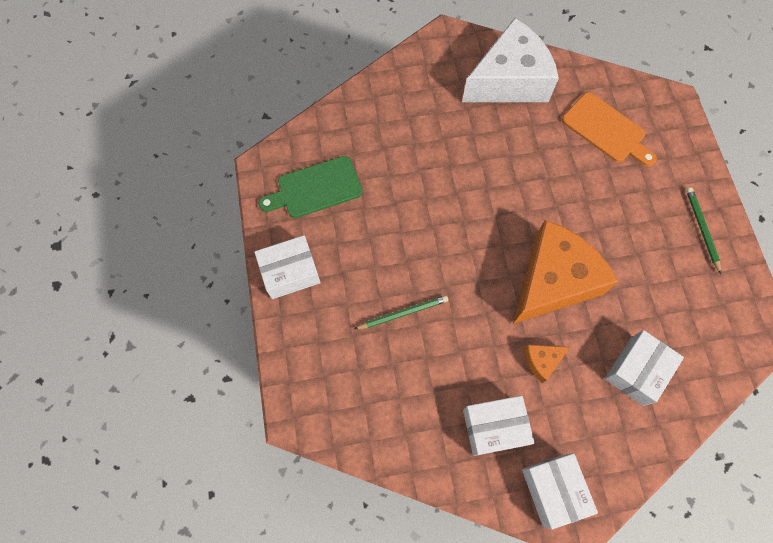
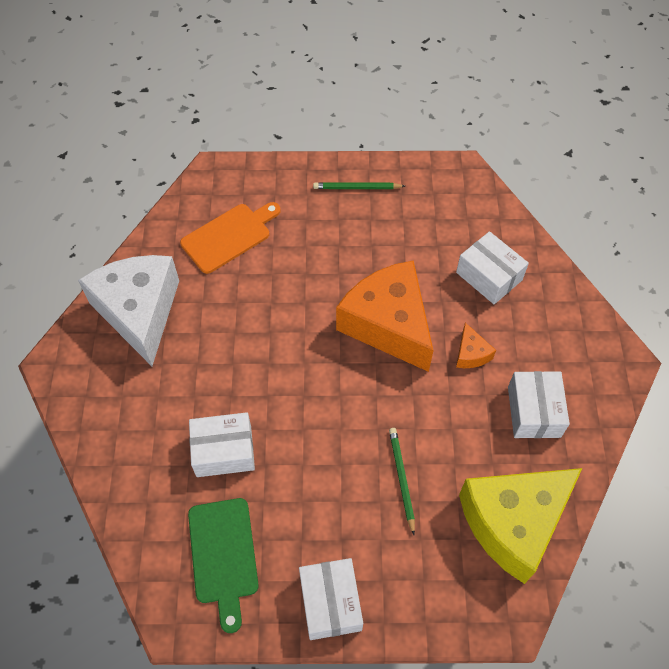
camera: 80 degrees left, 10 degrees down
white box [522,453,598,529] -> white box moved to [189,412,255,477]
none -> yellow cheese [459,468,582,584]

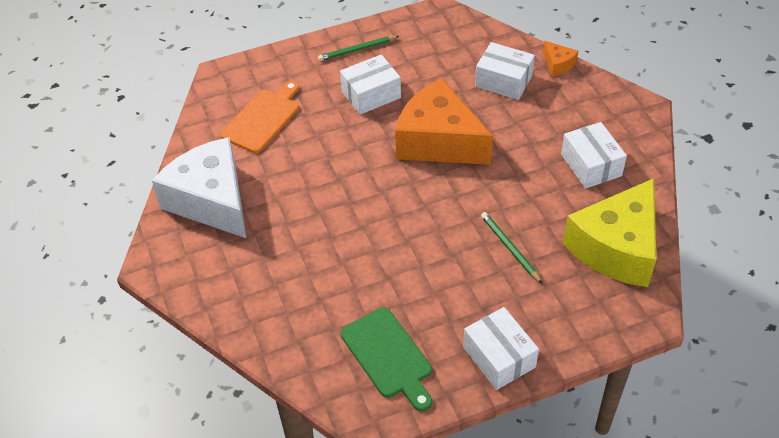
camera: 20 degrees left, 10 degrees down
white box [189,412,255,477] -> white box moved to [340,54,401,115]
orange cheese [456,322,496,368] -> orange cheese moved to [543,41,578,76]

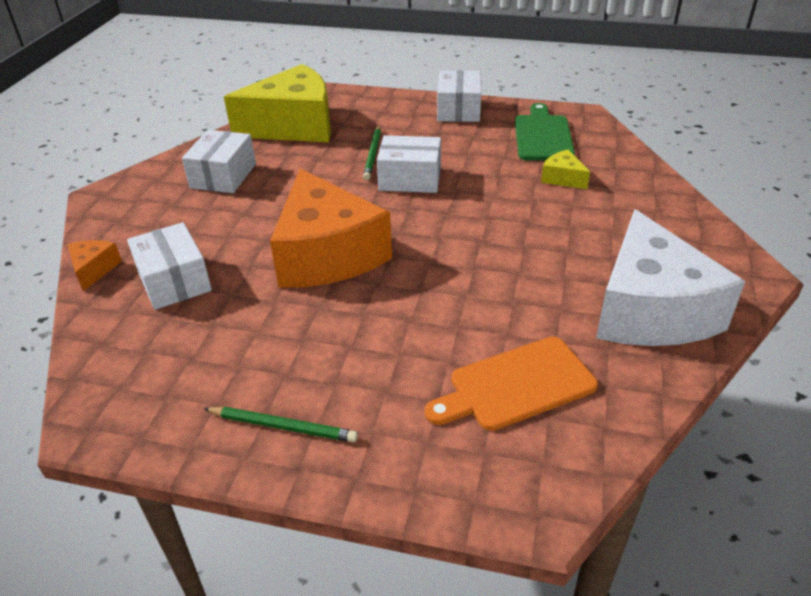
camera: 145 degrees left, 10 degrees down
white box [340,54,401,115] -> white box moved to [377,135,441,193]
none -> yellow cheese [541,150,590,189]

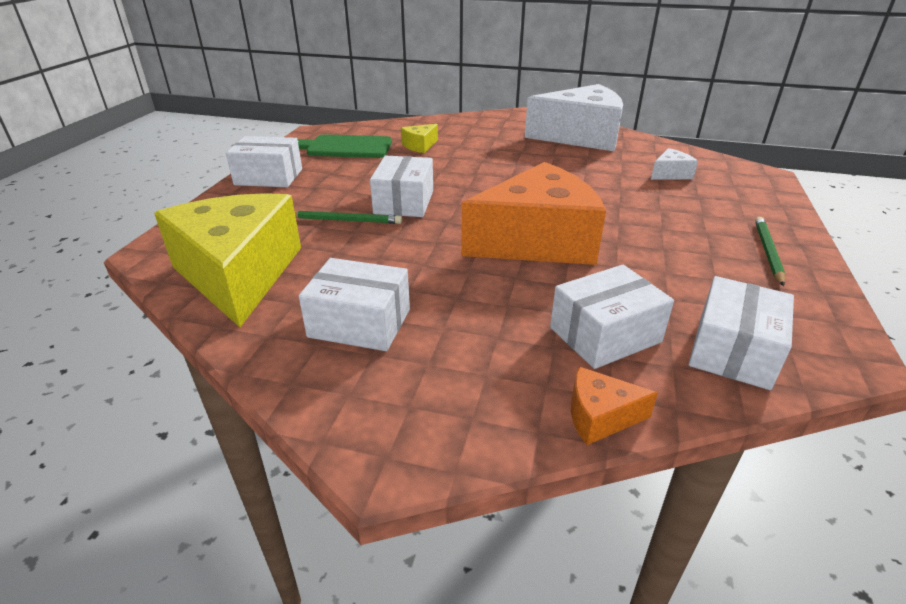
camera: 90 degrees left, 5 degrees down
orange cutting board [425,337,598,431] -> white cheese [651,148,698,180]
none -> white box [689,276,794,390]

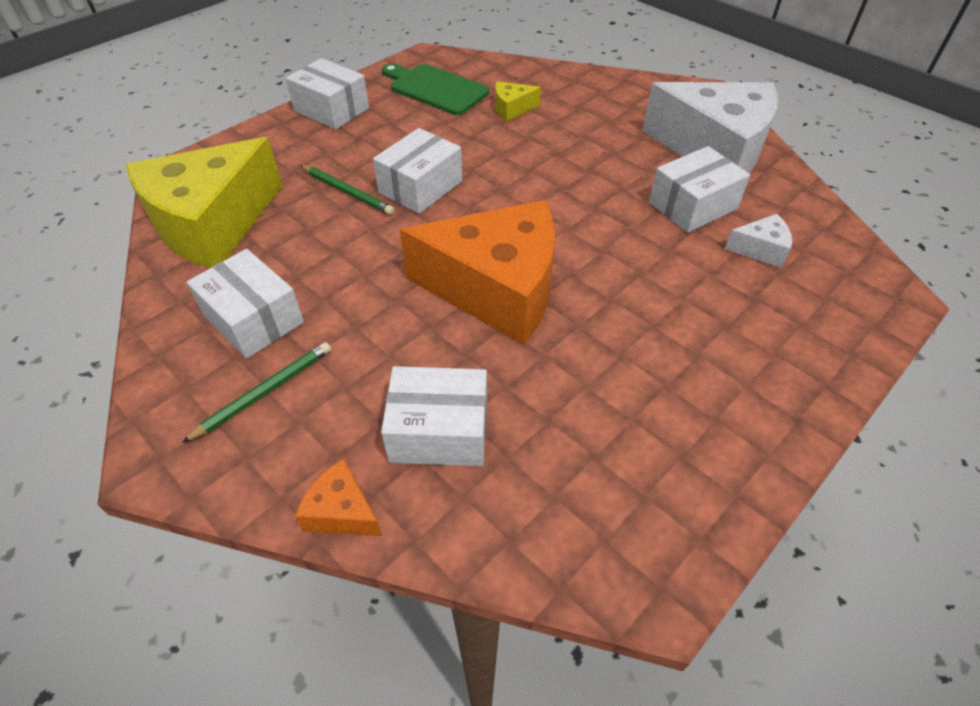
camera: 30 degrees right, 15 degrees up
yellow cheese [154,193,301,327] -> yellow cheese turned 150 degrees counterclockwise [126,137,282,268]
white box [689,276,794,390] -> white box moved to [649,146,750,233]
green pencil [755,217,785,286] -> green pencil moved to [182,342,331,443]

